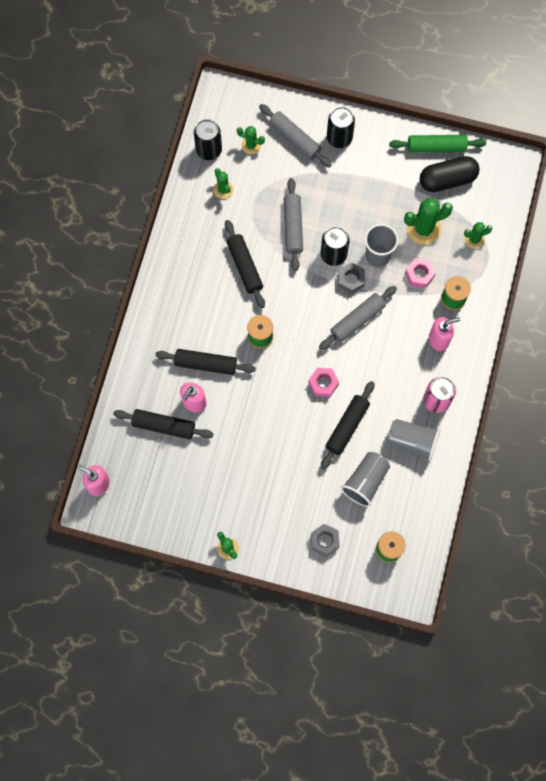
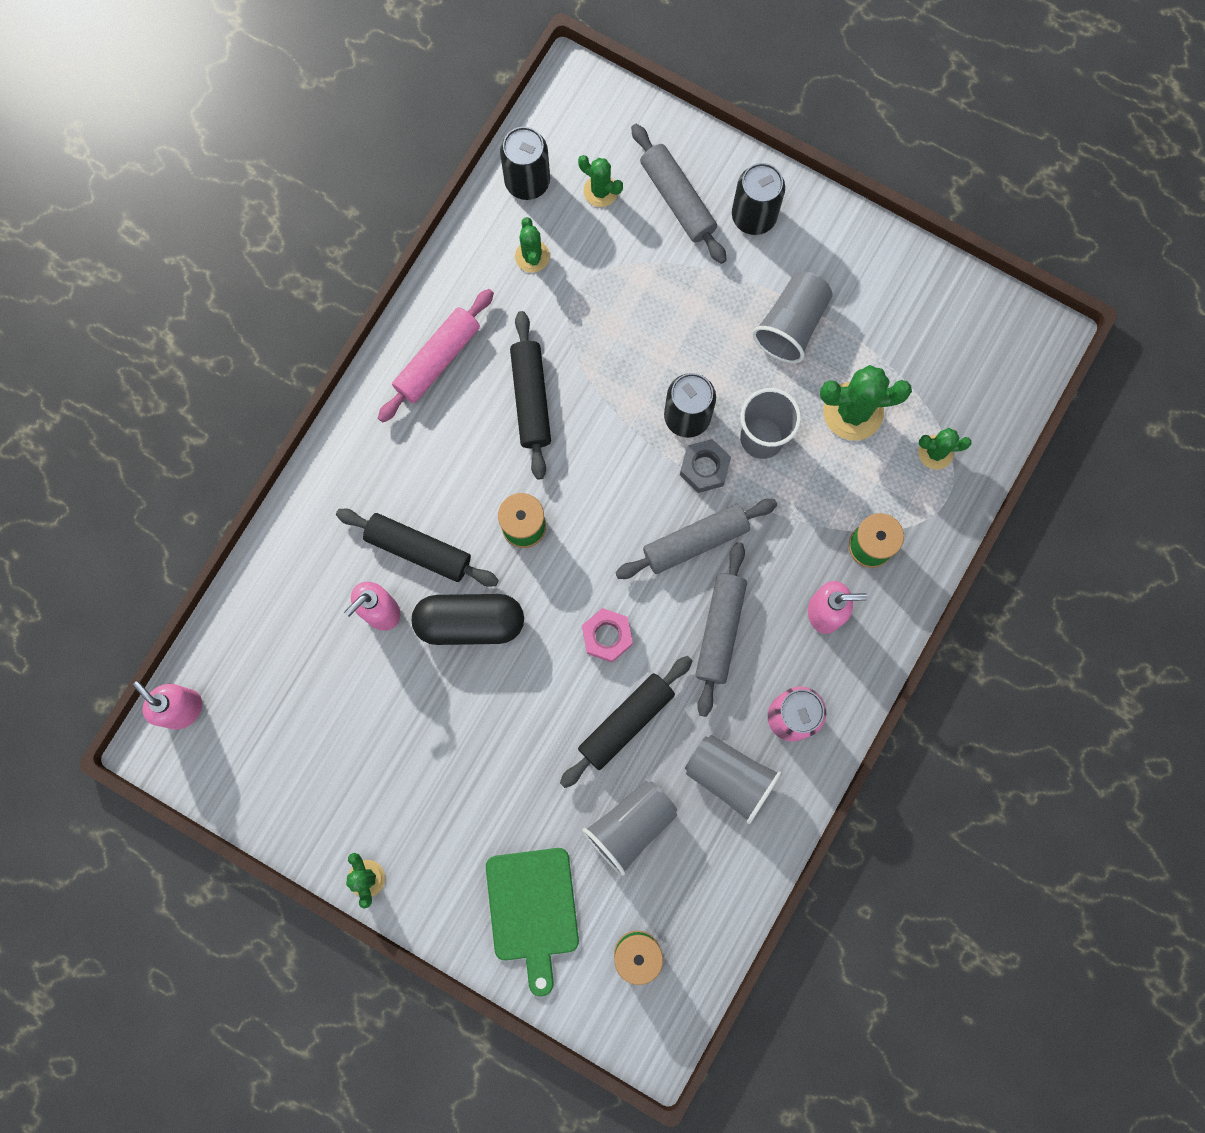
camera: 15 degrees right, 5 degrees up
black rolling pin [113,409,213,439] -> none
grey rolling pin [284,178,303,271] -> grey rolling pin moved to [695,542,747,717]
grey nut [311,524,340,557] -> green cutting board [486,848,579,997]
green rolling pin [389,135,486,153] -> none
pink nut [405,258,436,288] -> none
black capsule [420,156,480,192] -> black capsule moved to [412,594,524,645]
none -> pink rolling pin [378,289,494,422]
none -> grey cup [752,272,833,363]

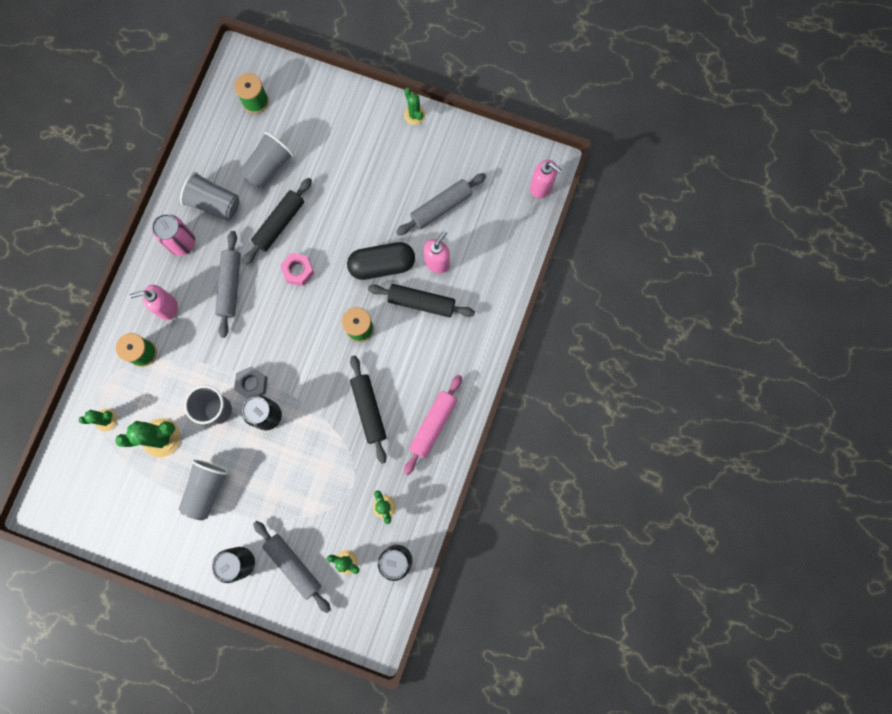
camera: 170 degrees right, 0 degrees up
green cutting board [486,848,579,997] -> none
grey rolling pin [615,499,777,579] -> grey rolling pin moved to [396,173,486,236]

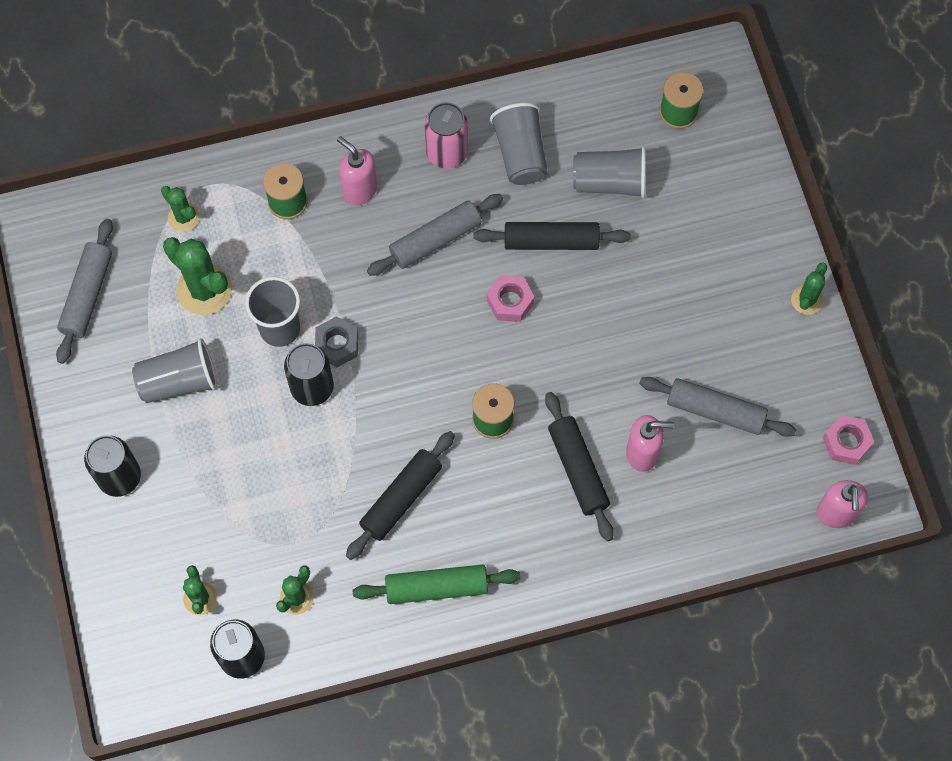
camera: 55 degrees right, 10 degrees down
grey rolling pin [253,521,331,613] -> grey rolling pin moved to [56,219,113,364]
black capsule [347,242,415,280] -> none
pink rolling pin [404,375,462,475] -> green rolling pin [353,564,520,604]
none -> pink nut [823,415,874,465]

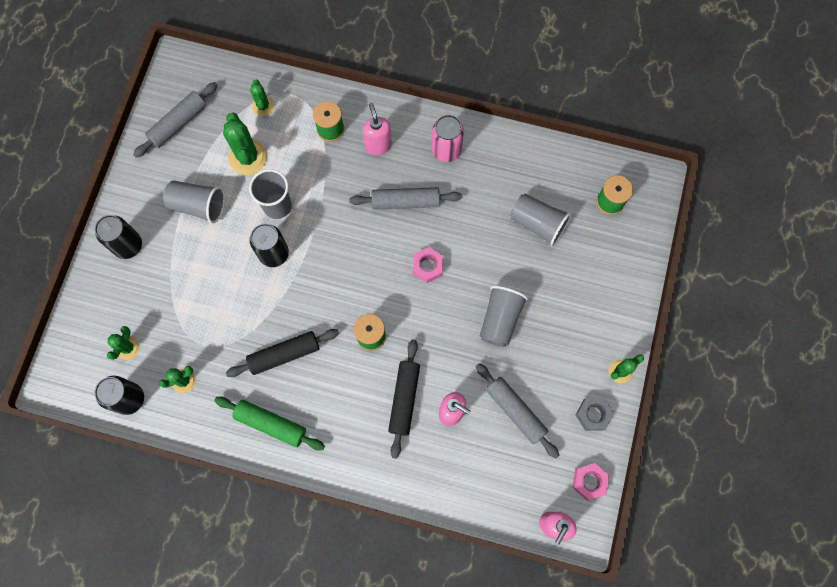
camera: 30 degrees right, 5 degrees up
grey nut [315,316,358,367] -> grey nut moved to [576,398,614,431]
black rolling pin [473,222,631,250] -> none
grey cup [490,103,548,185] -> grey cup moved to [480,286,528,347]

